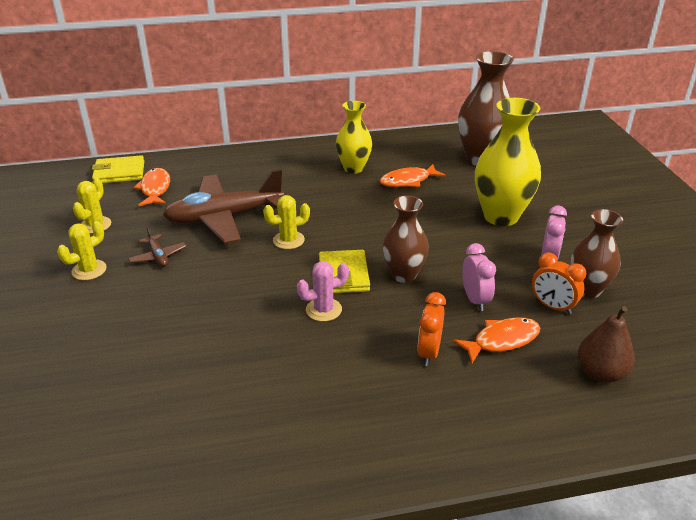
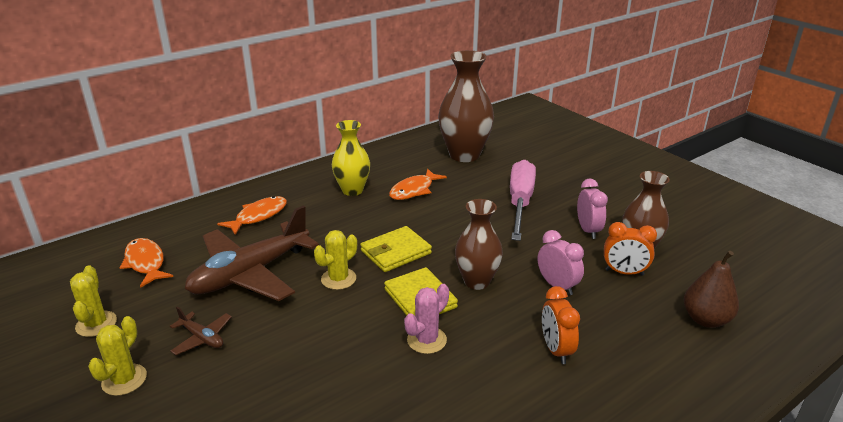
camera: 25 degrees left, 5 degrees down
yellow wallet [92,155,144,183] -> yellow wallet moved to [360,226,432,272]
orange fish [453,317,540,363] -> orange fish moved to [217,196,287,235]
yellow vase [475,98,541,226] -> pink screwdriver [510,160,536,241]

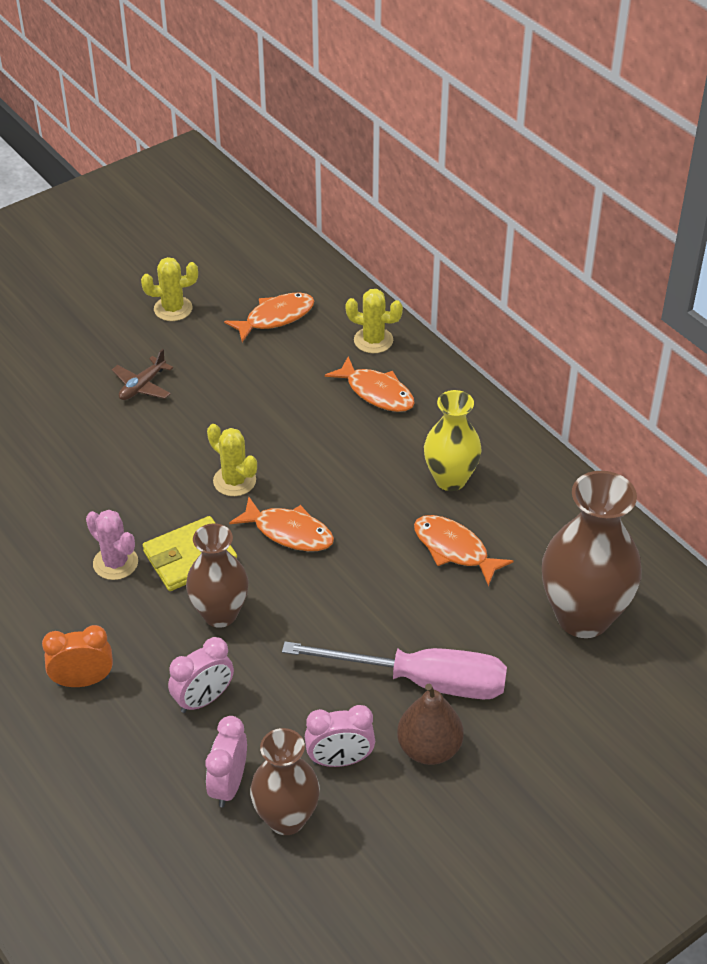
camera: 90 degrees right, 15 degrees up
yellow cactus [88,316,147,396] -> yellow cactus moved to [346,289,403,353]
brown plane [185,205,319,301] -> none
yellow wallet [360,226,432,272] -> orange fish [229,497,334,551]
orange clock [604,222,657,275] -> pink clock [206,716,247,807]
brown pear [684,251,739,328] -> brown pear moved to [397,684,464,765]

